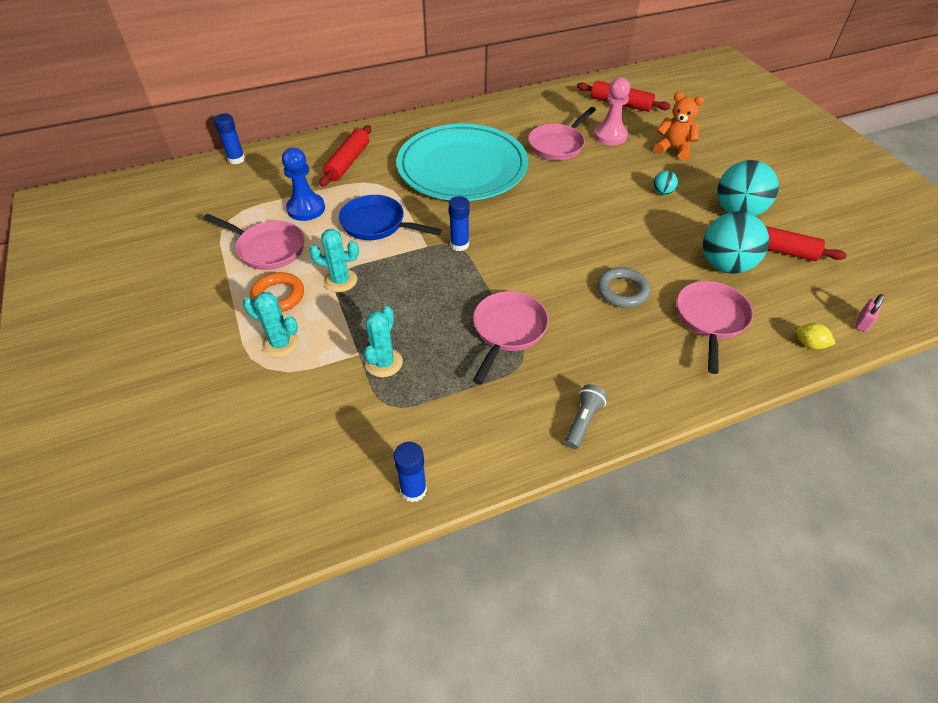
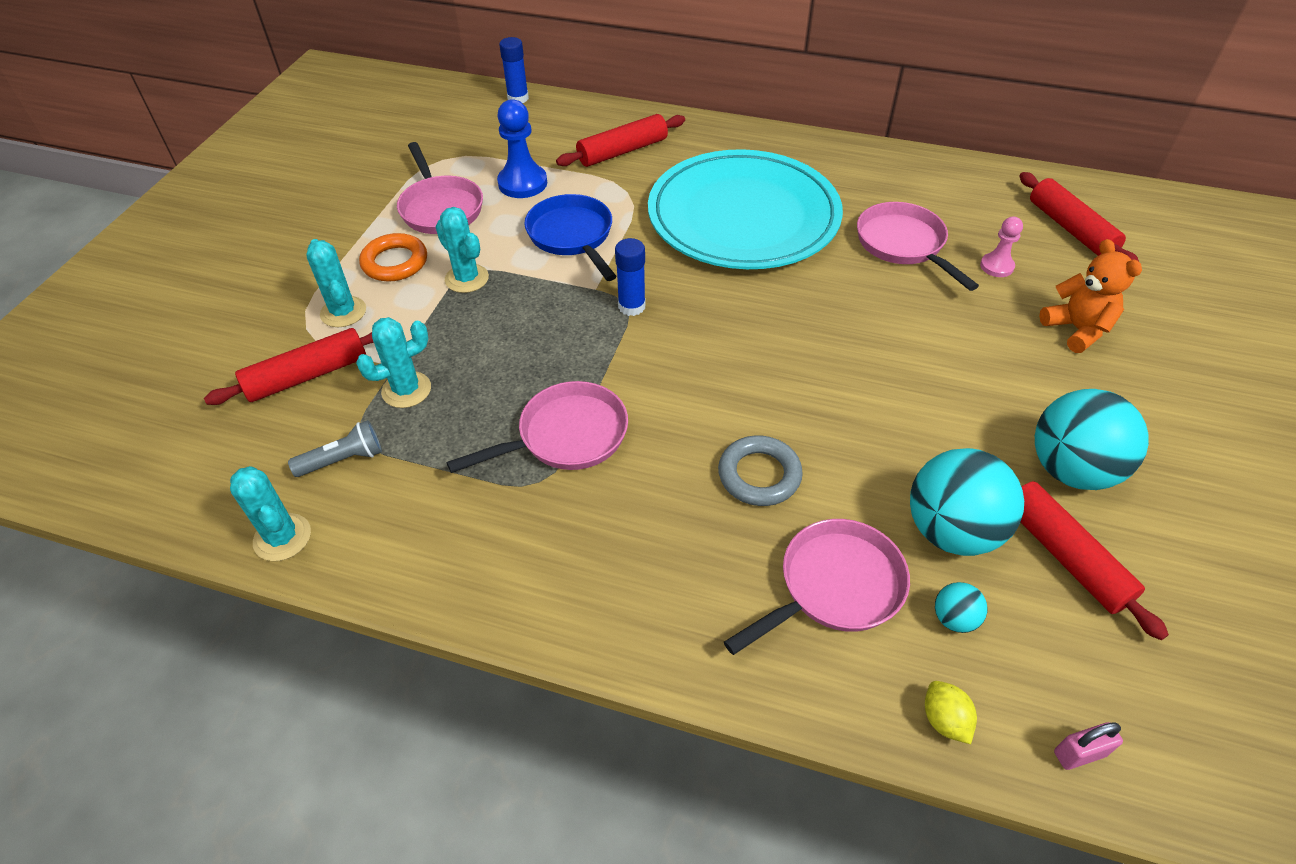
camera: 40 degrees right, 0 degrees up
blue glue stick [394,442,427,502] -> turquoise cactus [230,466,311,561]
pink pan [528,107,596,161] -> pink pan turned 75 degrees clockwise [857,202,979,291]
grey flashlight [565,384,608,449] -> grey flashlight moved to [288,420,382,477]
pink pawn [594,77,630,146] -> pink pawn [980,217,1023,277], size x0.59
turquoise ball [653,171,678,195] -> turquoise ball moved to [935,582,987,633]
none -> red rolling pin [204,328,374,405]

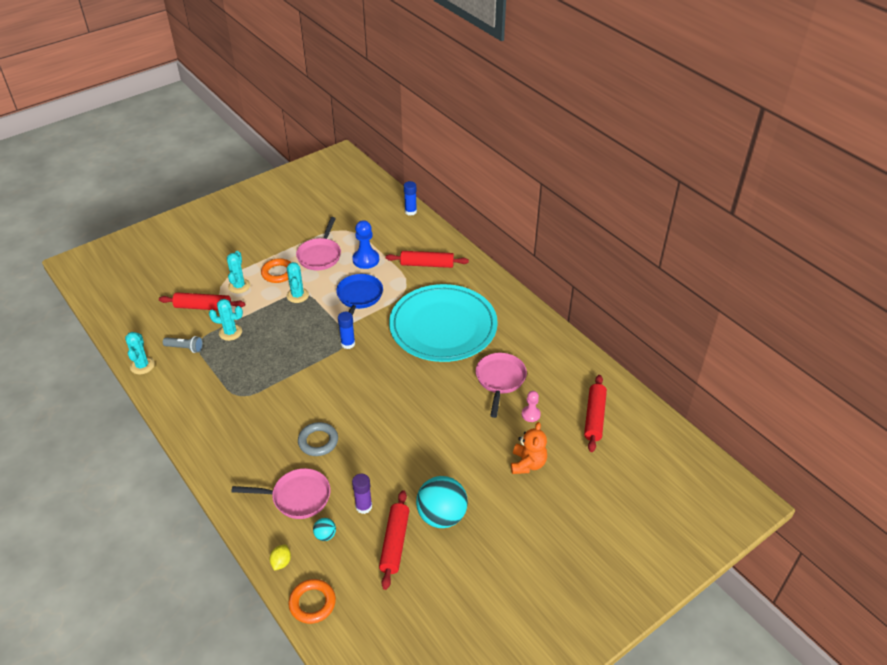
camera: 35 degrees right, 5 degrees down
pink pan [446,381,628,473] -> none
turquoise ball [910,448,1024,556] -> purple glue stick [352,474,372,514]
pink padlock [1054,722,1123,770] -> orange ring [288,579,336,624]

